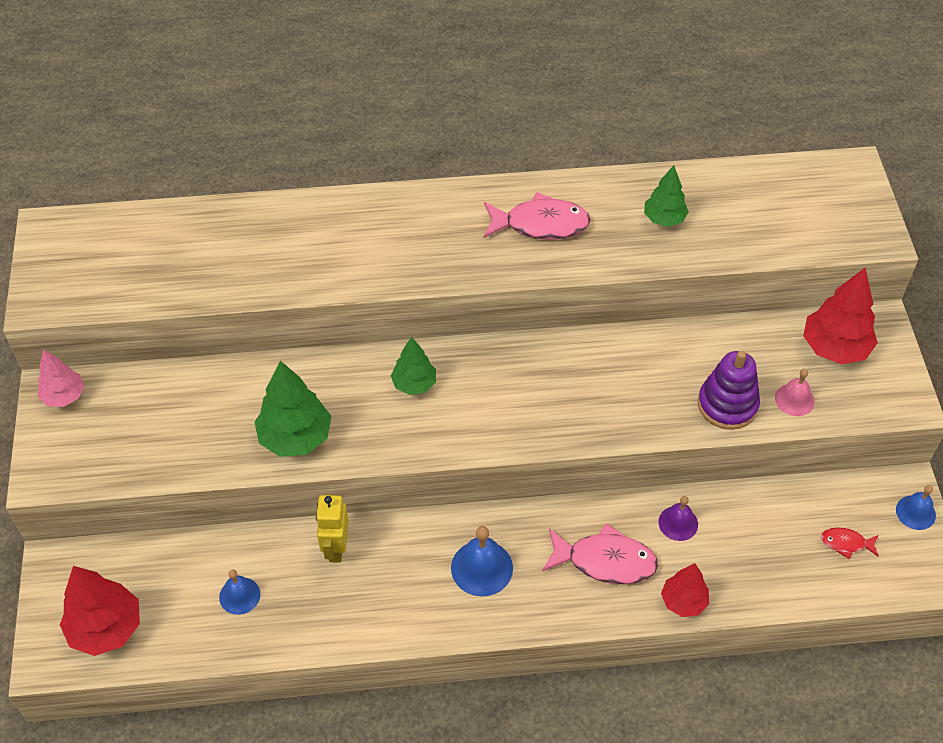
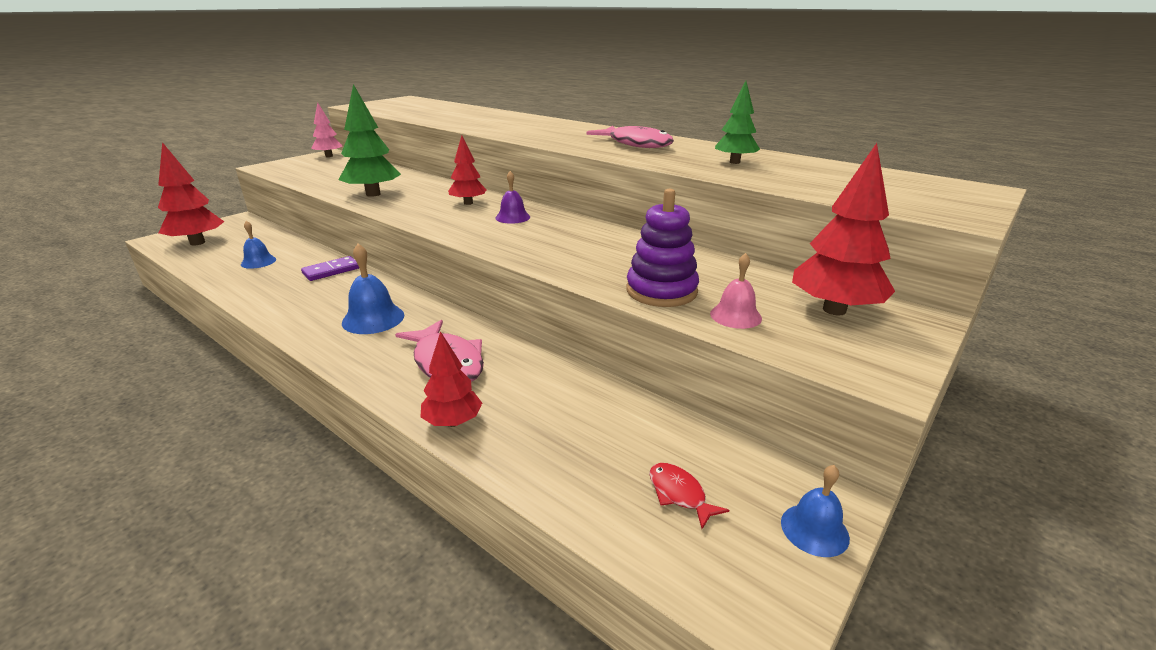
camera: 45 degrees right, 25 degrees down
yellow robot [316,495,349,563] -> purple domino [301,256,359,281]
green tree [391,337,436,395] -> red tree [448,136,486,205]
purple bell [659,496,698,541] -> purple bell moved to [495,171,530,224]

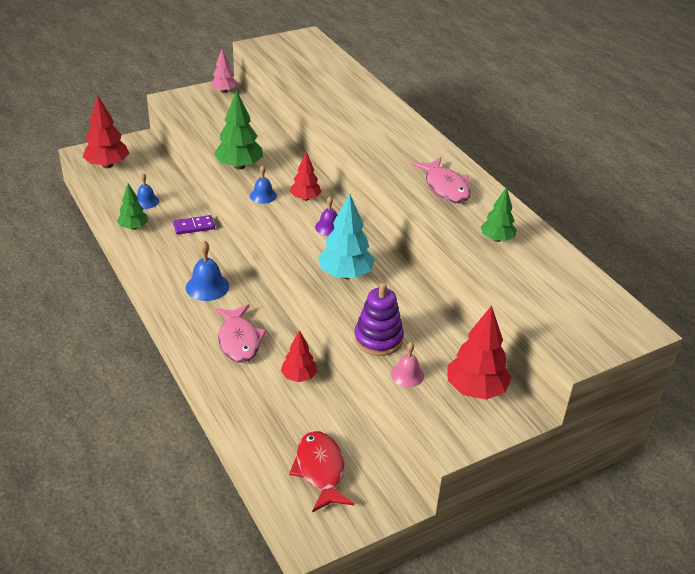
camera: 20 degrees right, 10 degrees up
red tree [420,331,482,427] -> red tree moved to [281,330,317,382]
red fish [649,463,729,529] -> red fish [289,431,354,512], size x1.95
blue bell [781,465,850,557] -> blue bell moved to [250,165,277,204]
none -> green tree [117,184,148,230]
none -> turquoise tree [318,194,375,279]

